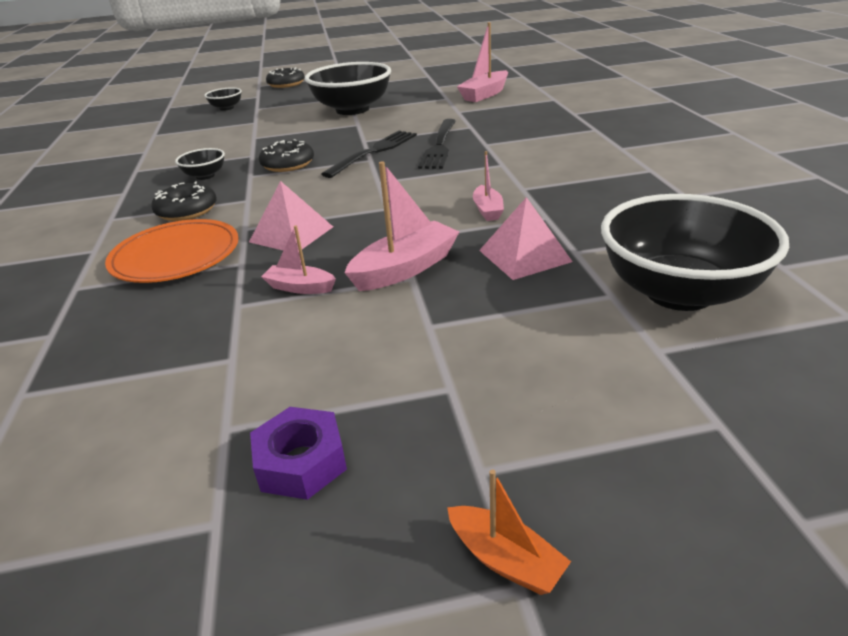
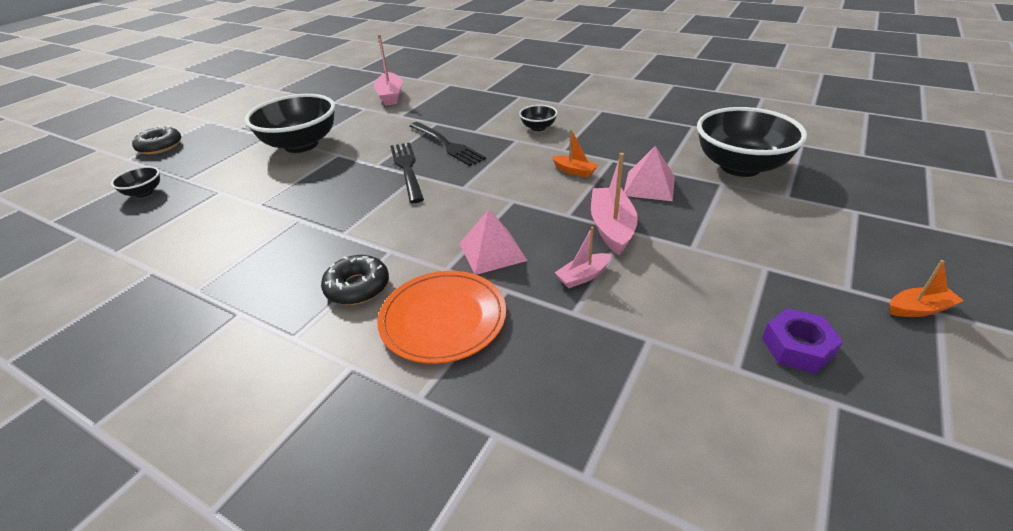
camera: 50 degrees left, 5 degrees up
black bowl [175,148,225,180] -> black bowl moved to [519,105,558,131]
black donut [259,139,314,172] -> none
pink boat [473,151,504,221] -> orange boat [552,129,598,178]

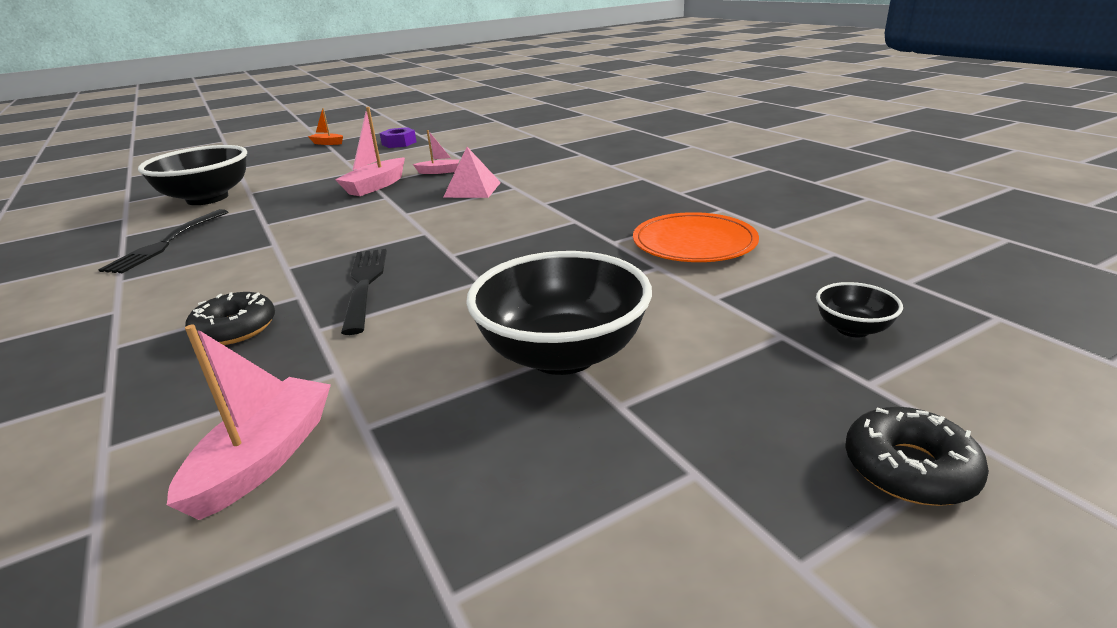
camera: 150 degrees left, 10 degrees down
black donut [321,255,389,305] -> black donut moved to [185,292,275,345]
orange plate [377,271,506,364] -> orange plate moved to [633,212,759,262]
black fork [390,142,424,203] -> black fork moved to [98,209,228,273]
black bowl [519,105,558,131] -> none
orange boat [552,129,598,178] -> none
pink pyramid [624,146,675,201] -> none

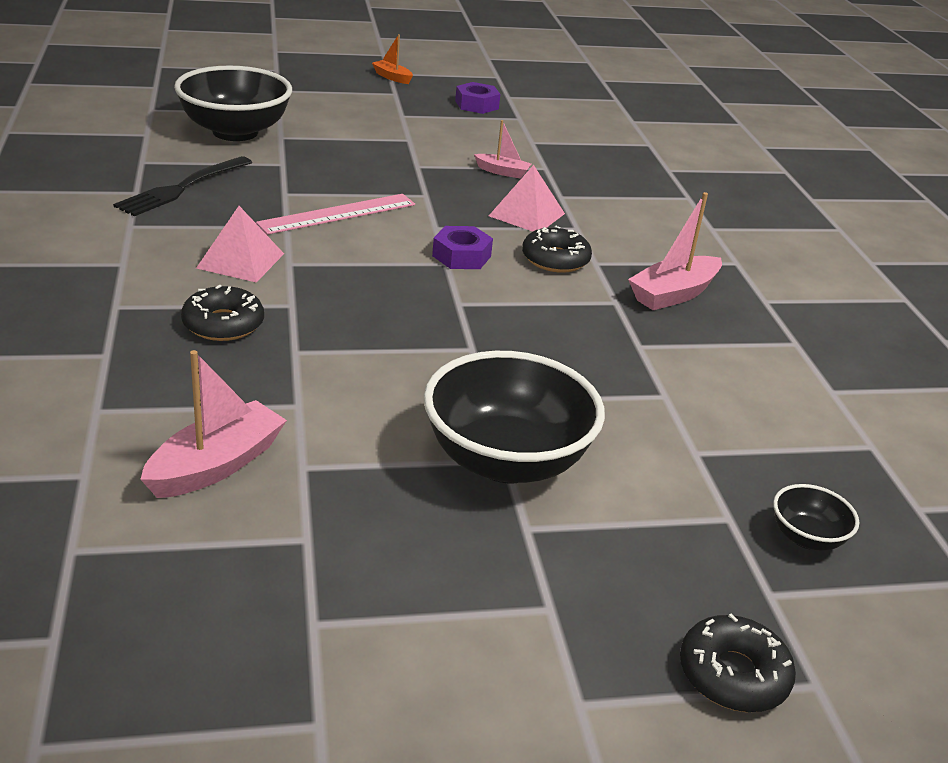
camera: 15 degrees right, 5 degrees up
pink boat [335,107,405,196] -> pink boat moved to [628,192,722,310]
black fork [341,249,387,335] -> none
orange plate [633,212,759,262] -> none
none -> pink pyramid [196,206,284,283]
none -> pink ruler [256,194,415,235]
none -> purple nut [432,226,493,269]
none -> black donut [522,226,592,273]

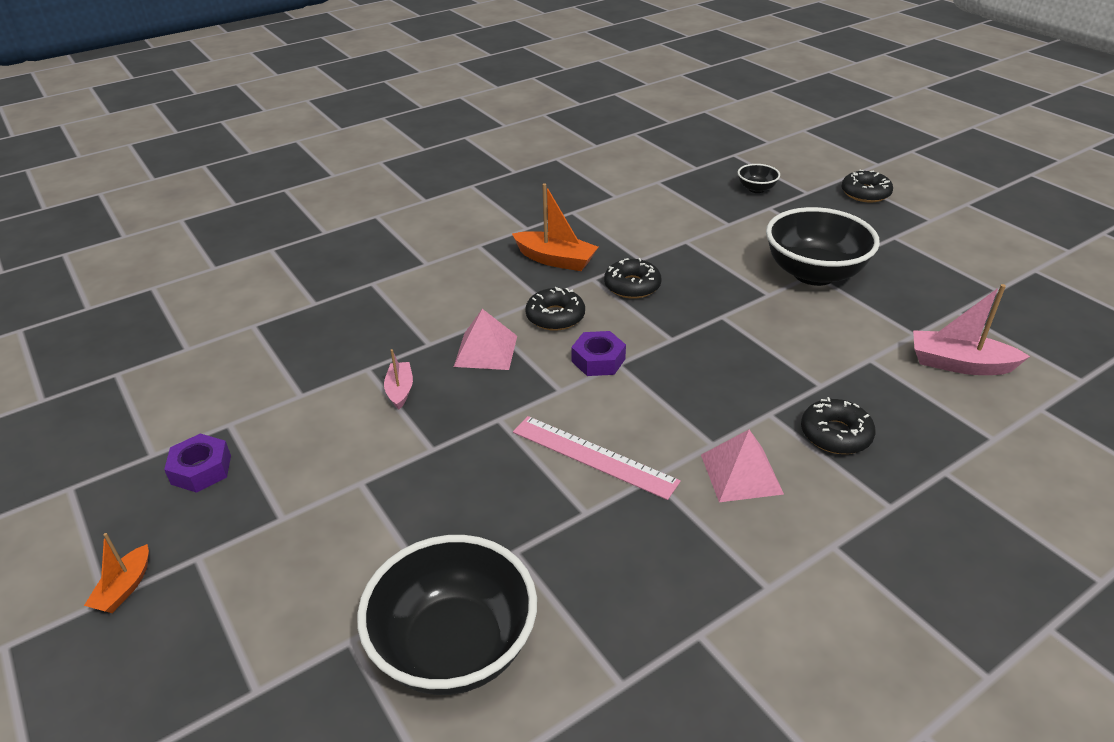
camera: 110 degrees left, 5 degrees up
black fork [113,156,252,216] -> none
pink boat [628,192,722,310] -> orange boat [512,183,598,271]
none -> black donut [604,258,662,299]

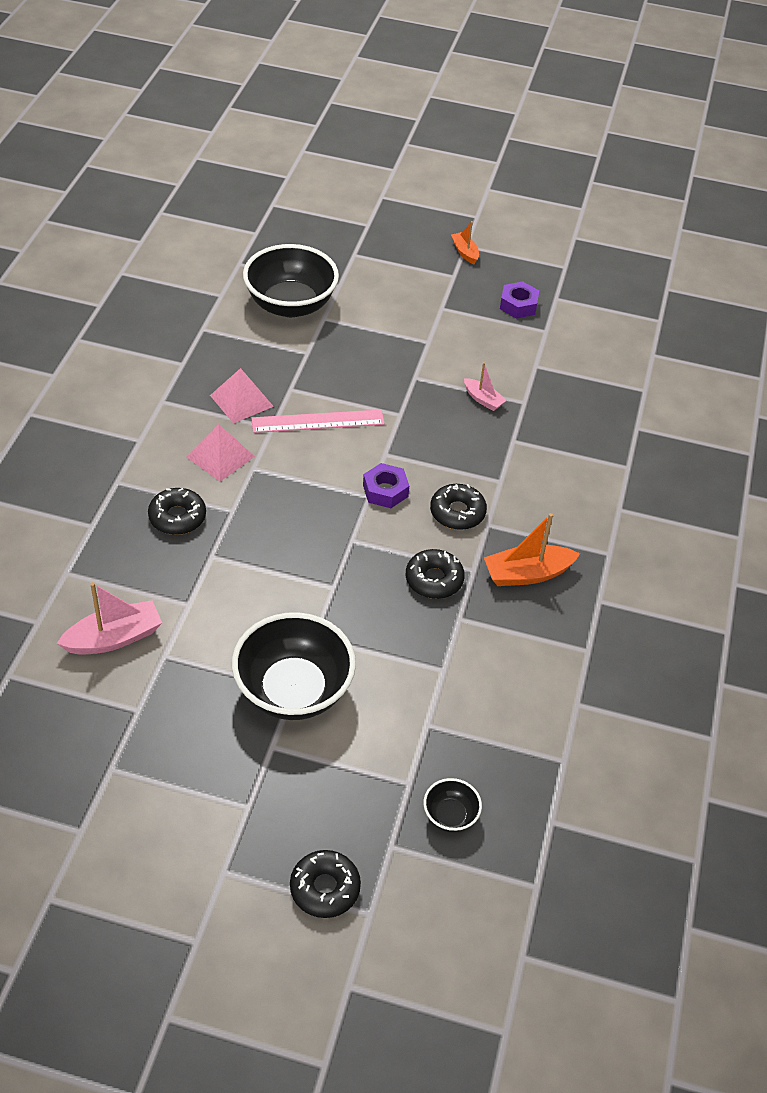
camera: 135 degrees right, 10 degrees up
pink pyramid [454,309,517,370] -> pink pyramid moved to [210,368,274,423]

